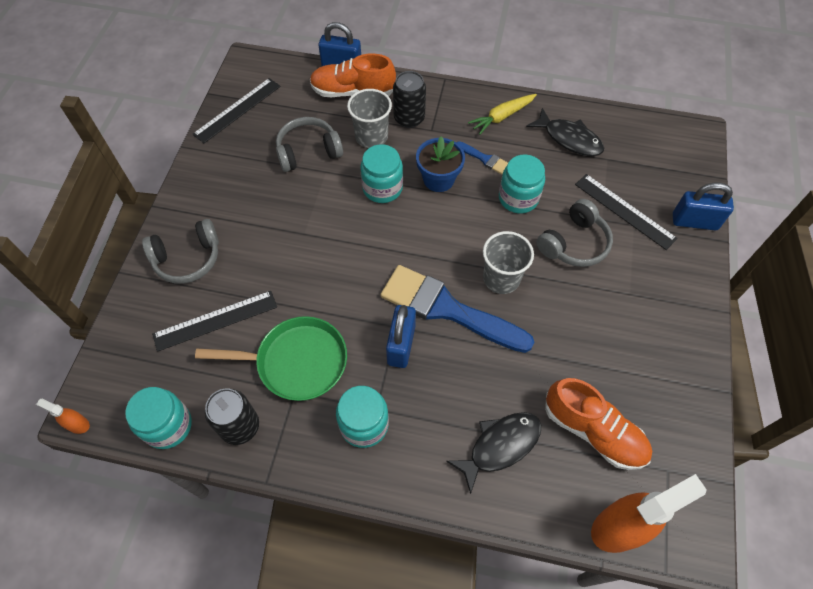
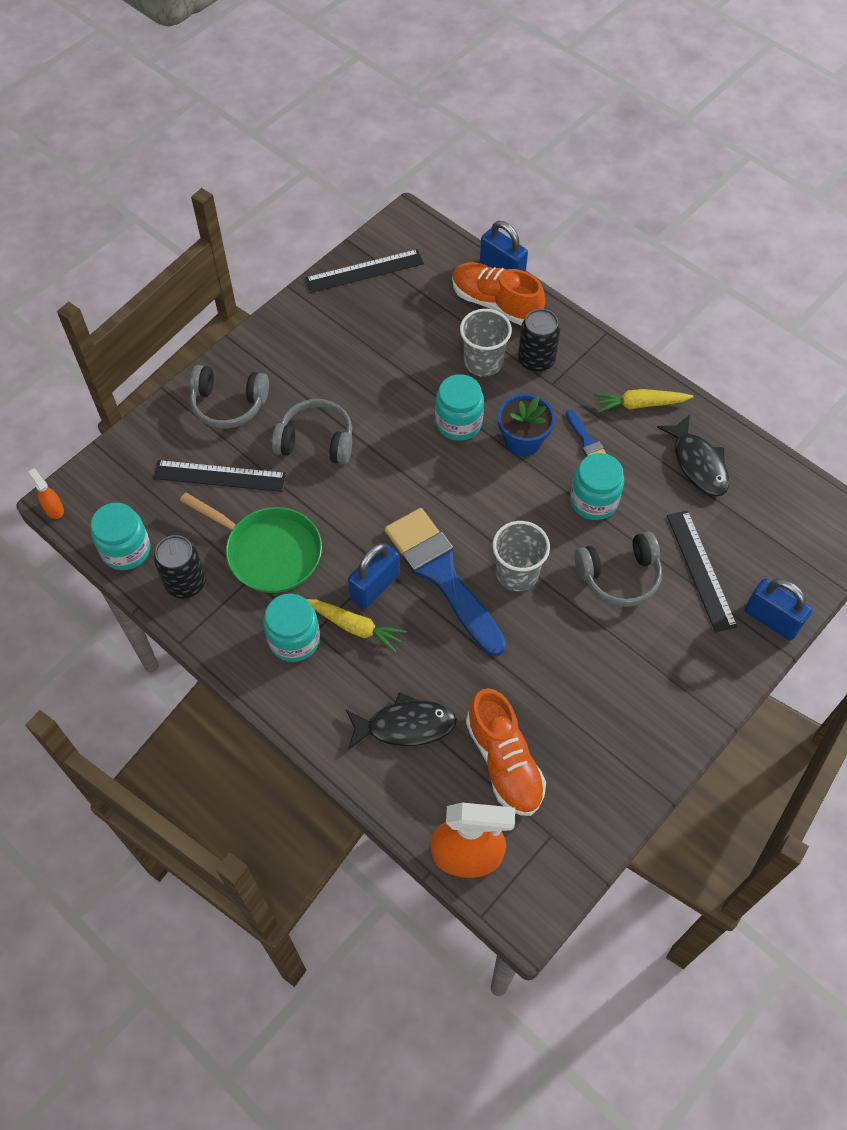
camera: 30 degrees right, 0 degrees up
grey headphones [276,117,343,172] -> grey headphones moved to [272,399,352,464]
none -> yellow carrot [306,599,407,653]

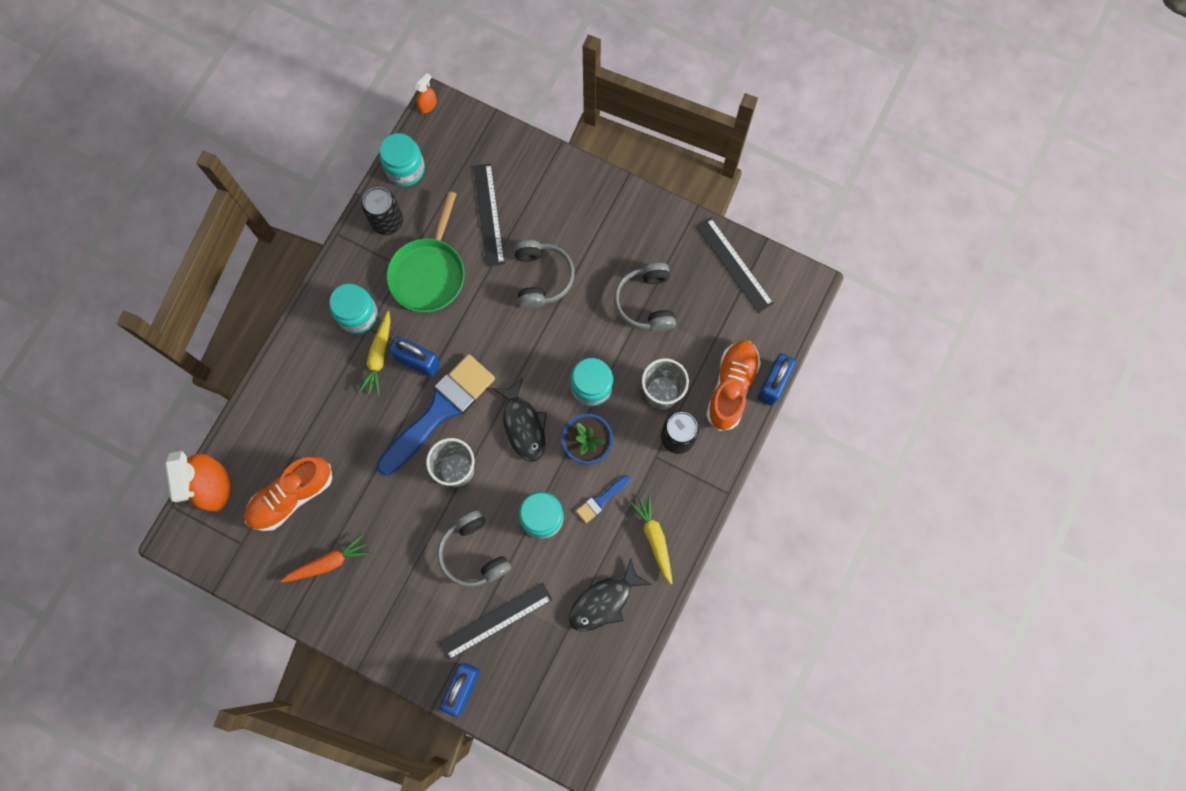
camera: 75 degrees right, 15 degrees up
grey headphones [190,365,269,429] -> grey headphones moved to [614,263,676,331]
black fish [346,692,457,750] -> black fish moved to [492,377,547,462]
none -> orange carrot [280,534,370,583]

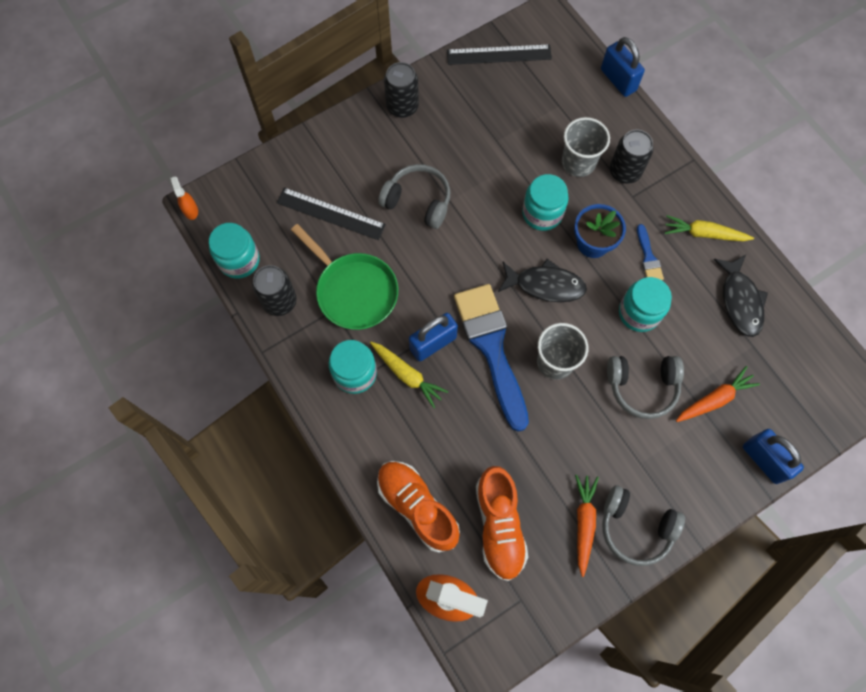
camera: 60 degrees left, 5 degrees down
black ruler [439,583,552,660] -> orange carrot [676,366,760,422]
grey headphones [614,263,676,331] -> grey headphones moved to [602,485,685,566]
orange shoe [706,340,761,431] -> orange shoe moved to [377,461,460,553]
none -> black can [384,62,419,118]

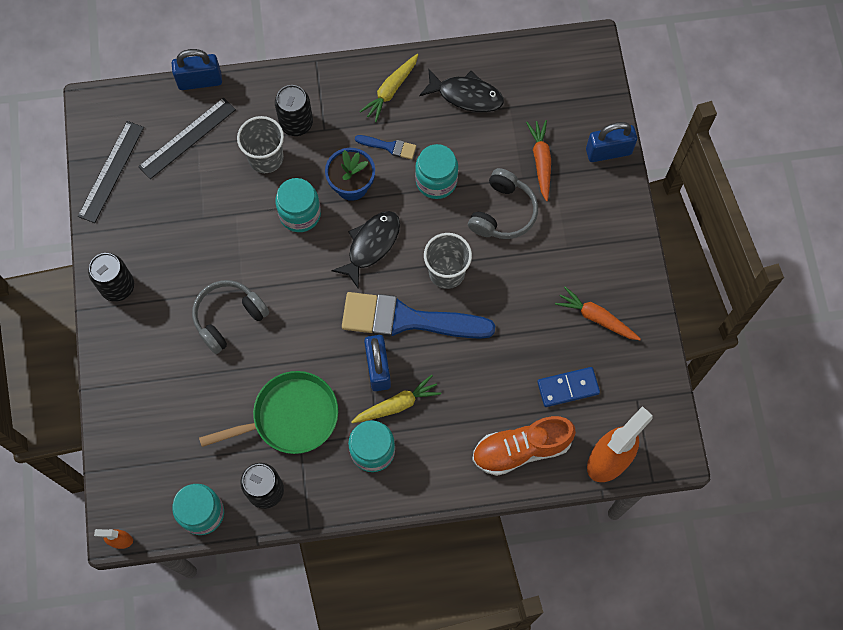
camera: 65 degrees left, 0 degrees up
black ruler [276,187,386,240] -> black ruler moved to [138,97,236,179]
orange shoe [476,466,528,581] -> blue domino [537,367,600,407]
grey headphones [602,485,685,566] -> none

